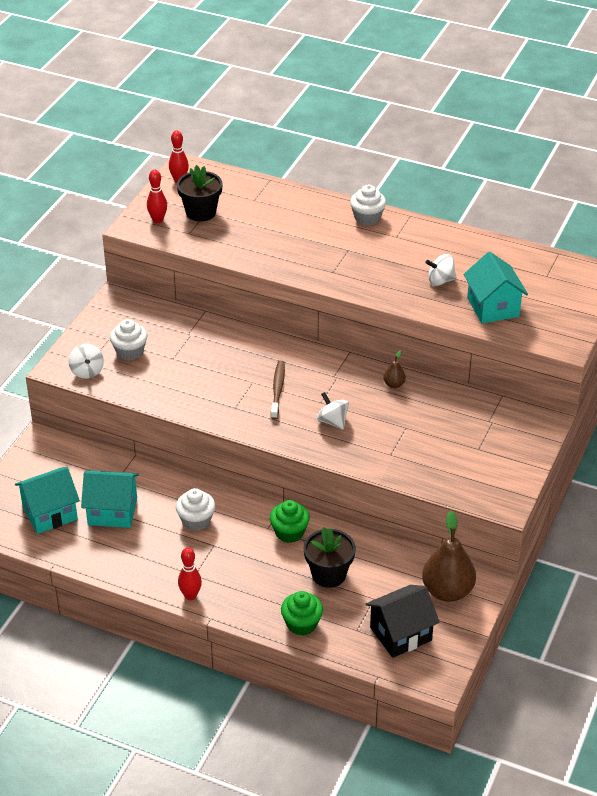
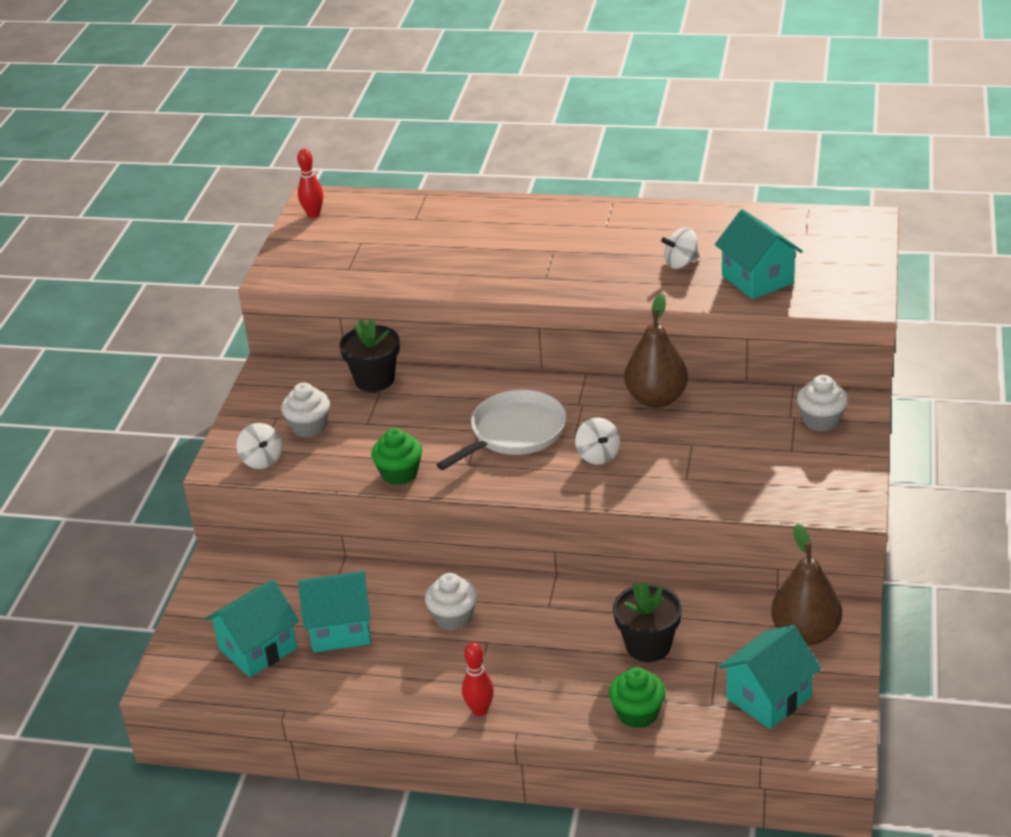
camera: 10 degrees left, 5 degrees down
red bowling pin [147,170,167,223] -> none
black flower pot [177,165,222,222] -> black flower pot moved to [339,318,400,392]
green cupcake [270,500,310,543] -> green cupcake moved to [371,428,422,485]
brown toothbrush [271,360,285,419] -> white pan [436,390,566,470]
white spinning top [317,392,349,430] -> white spinning top turned 150 degrees counterclockwise [575,417,620,465]
white cupcake [350,185,386,225] -> white cupcake moved to [797,375,848,431]
black house [366,585,440,658] -> turquoise house [718,625,822,729]
brown pear [384,351,406,388] -> brown pear [624,293,688,408], size x2.24

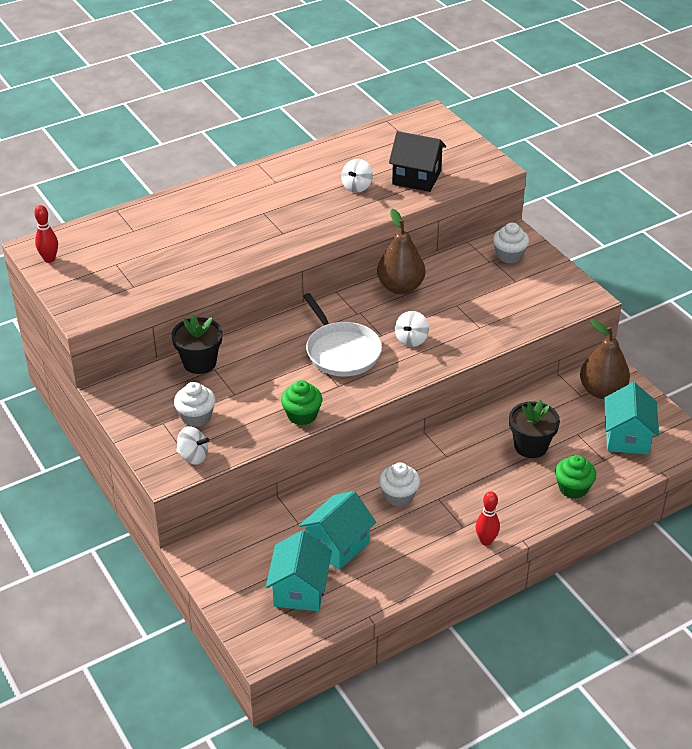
camera: 45 degrees left, 5 degrees up
white pan [436,390,566,470] -> white pan turned 150 degrees clockwise [303,293,382,376]
white spinning top [575,417,620,465] -> white spinning top turned 90 degrees clockwise [395,311,429,347]
turquoise house [715,209,803,299] -> black house [389,131,446,192]

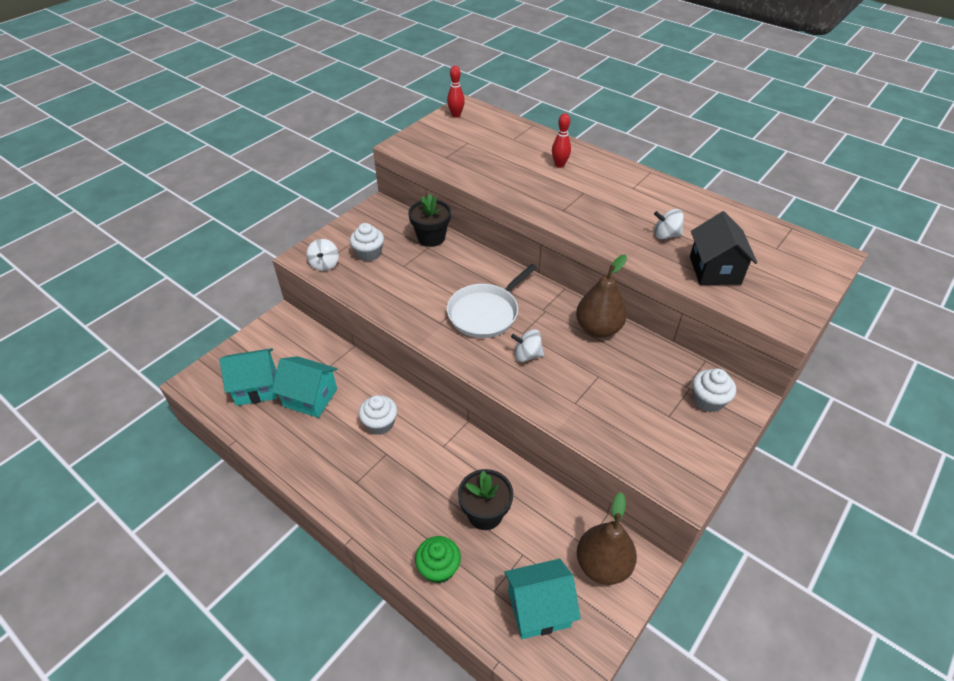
camera: 70 degrees right, 5 degrees up
green cupcake [281,380,322,425] -> none
red bowling pin [475,491,500,546] -> red bowling pin moved to [552,113,571,168]

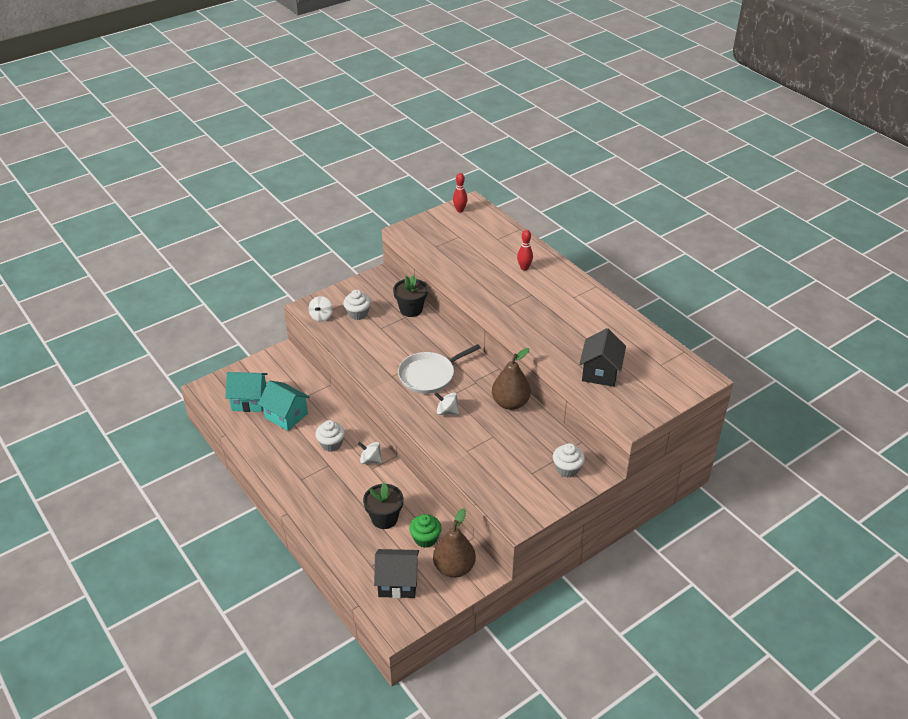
camera: 15 degrees right, 5 degrees down
green cupcake [415,536,461,583] -> green cupcake moved to [409,514,442,548]
turquoise house [504,559,581,639] -> black house [374,549,419,598]
white spinning top [654,209,684,239] -> white spinning top moved to [358,442,382,464]

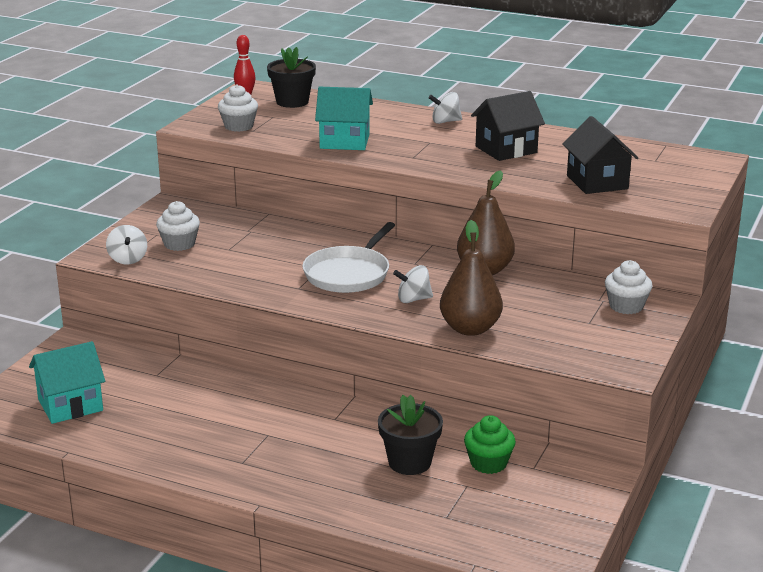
camera: 30 degrees left, 15 degrees down
turquoise house [258,380,310,431] -> turquoise house moved to [315,87,373,150]
white cupcake [315,420,345,452] -> white cupcake moved to [218,84,258,132]
white spinning top [358,442,382,464] -> white spinning top moved to [429,92,462,124]
black house [374,549,419,598] -> black house moved to [471,91,545,161]
black flower pot [393,275,428,317] -> black flower pot moved to [267,47,316,108]
brown pear [433,508,476,578] -> brown pear moved to [440,220,503,336]
red bowling pin [517,230,533,271] -> none

